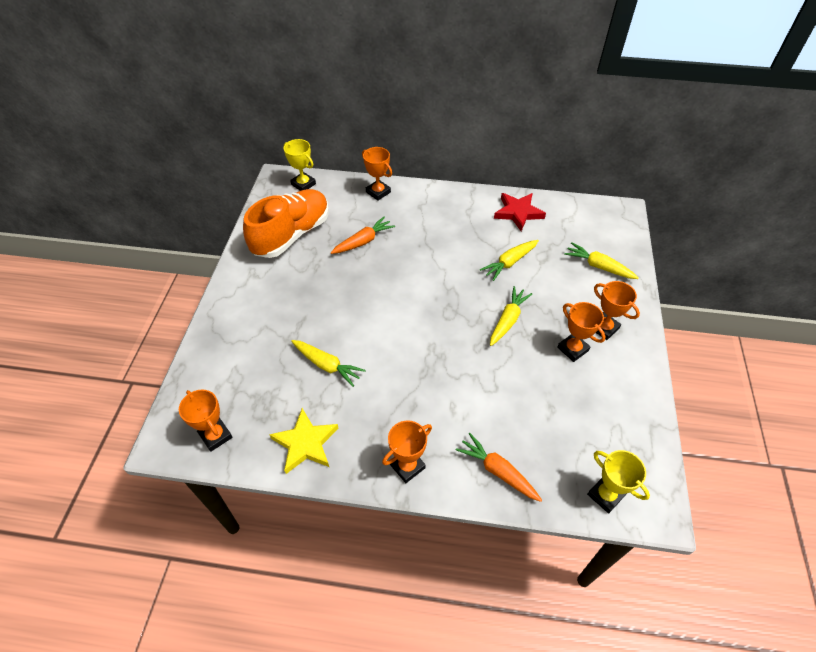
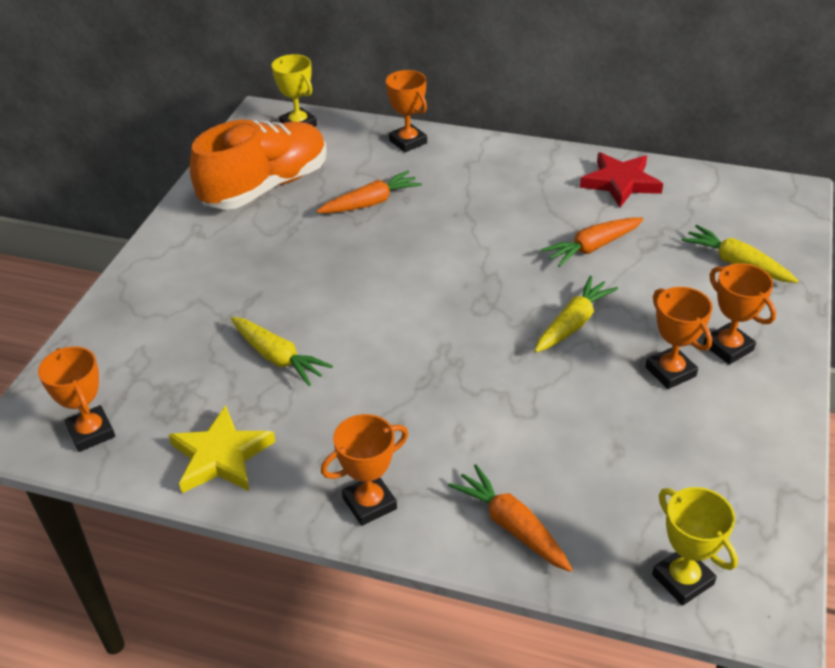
camera: 10 degrees right, 10 degrees down
yellow carrot [480,240,539,281] -> orange carrot [541,217,644,267]

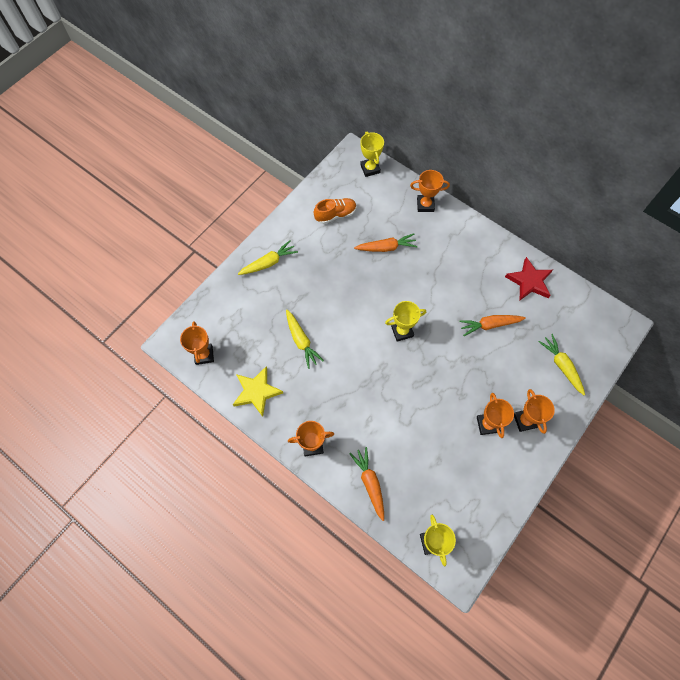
camera: 20 degrees right, 25 degrees up
orange shoe [190,120,327,210] -> orange shoe [314,198,356,224], size x0.52
orange trophy [386,70,427,152] -> orange trophy turned 75 degrees counterclockwise [410,170,450,212]
yellow carrot [535,276,618,353] -> yellow carrot moved to [238,240,298,275]
none -> yellow trophy [385,301,426,342]

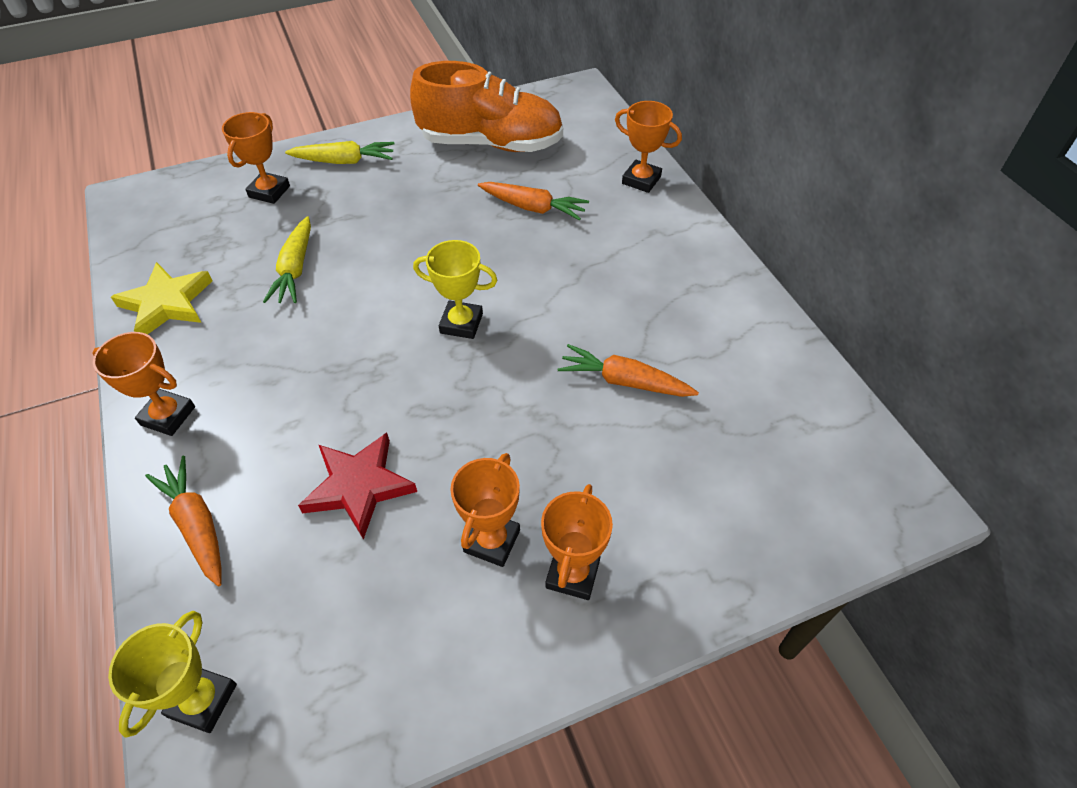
camera: 30 degrees right, 15 degrees down
orange trophy [180,321,214,365] -> orange trophy moved to [222,112,290,204]
orange shoe [314,198,356,224] -> orange shoe [410,61,563,152], size x1.91
orange carrot [349,447,384,521] -> orange carrot turned 45 degrees counterclockwise [145,456,222,586]
yellow trophy [360,132,384,177] -> none
red star [505,257,553,300] -> red star moved to [298,433,417,540]
yellow carrot [538,334,585,395] -> none

